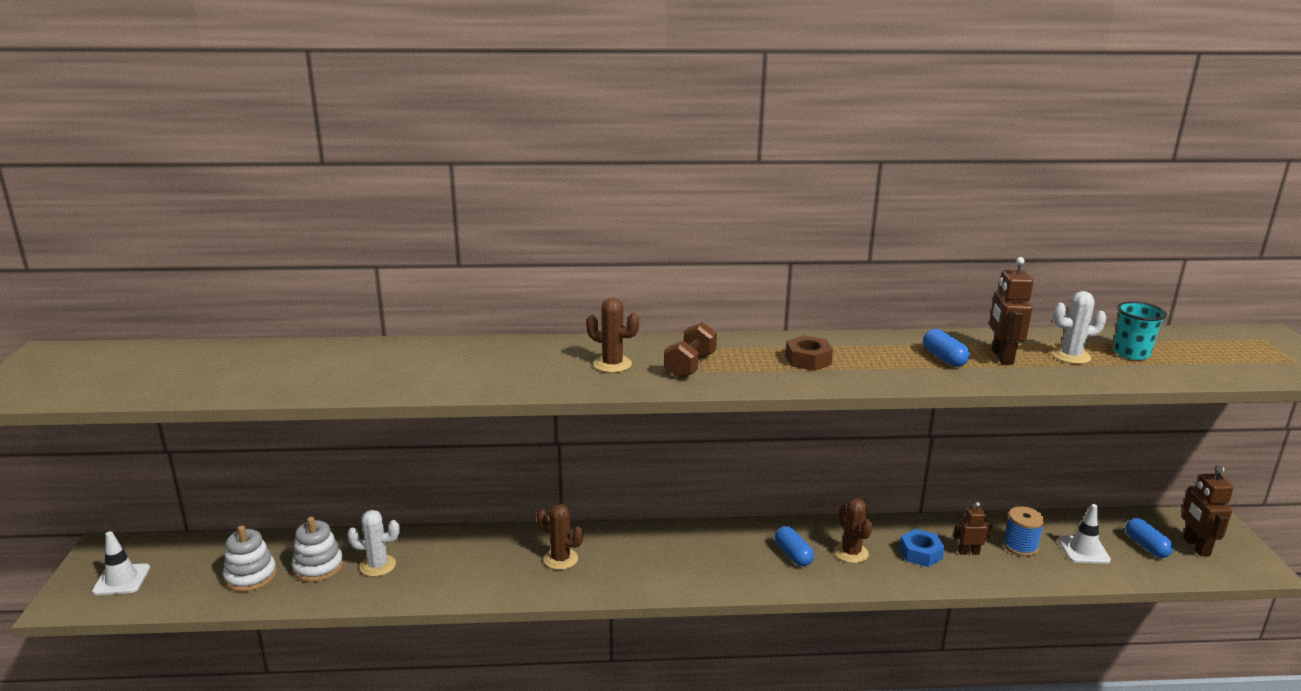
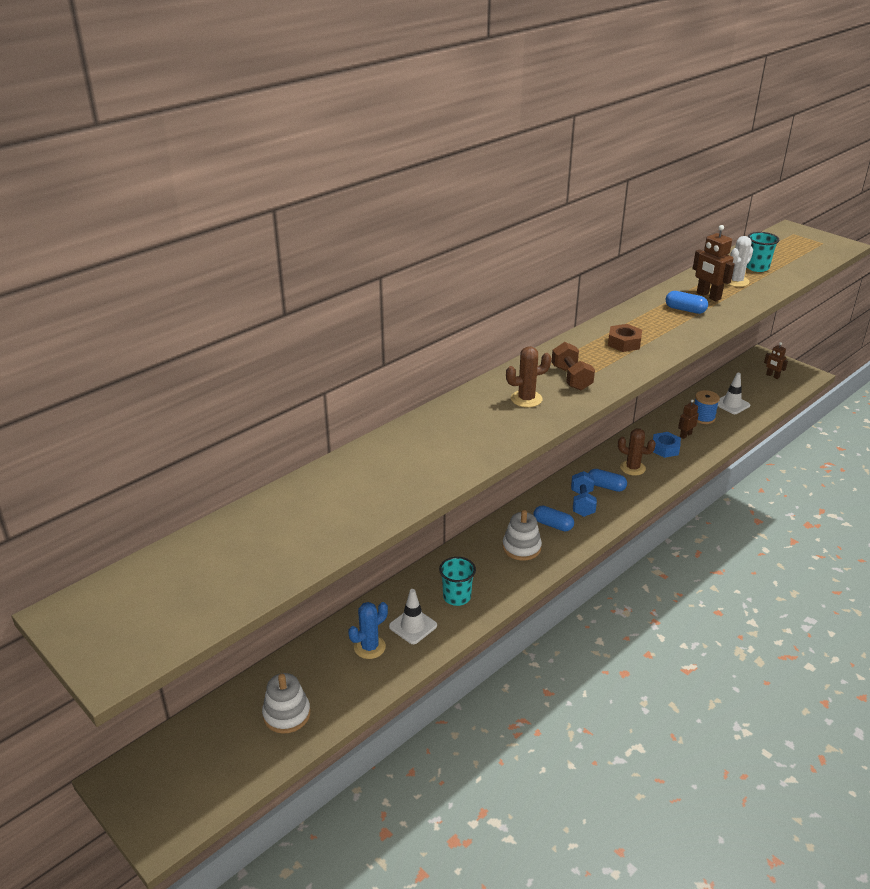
camera: 40 degrees left, 10 degrees up
white traffic cone [92,531,150,595] -> white traffic cone moved to [389,589,437,644]
white stacking toy [292,517,344,582] -> white stacking toy moved to [502,510,542,561]
white cactus [347,510,400,577] -> blue cactus [348,602,388,659]
brown cactus [536,504,583,570] -> none
blue capsule [1125,518,1173,558] -> blue capsule moved to [534,505,574,531]
brown robot [1182,466,1234,556] -> brown robot [764,342,788,379], size x0.63
none -> turquoise cup [439,557,476,606]
none -> blue dumbbell [571,471,597,517]

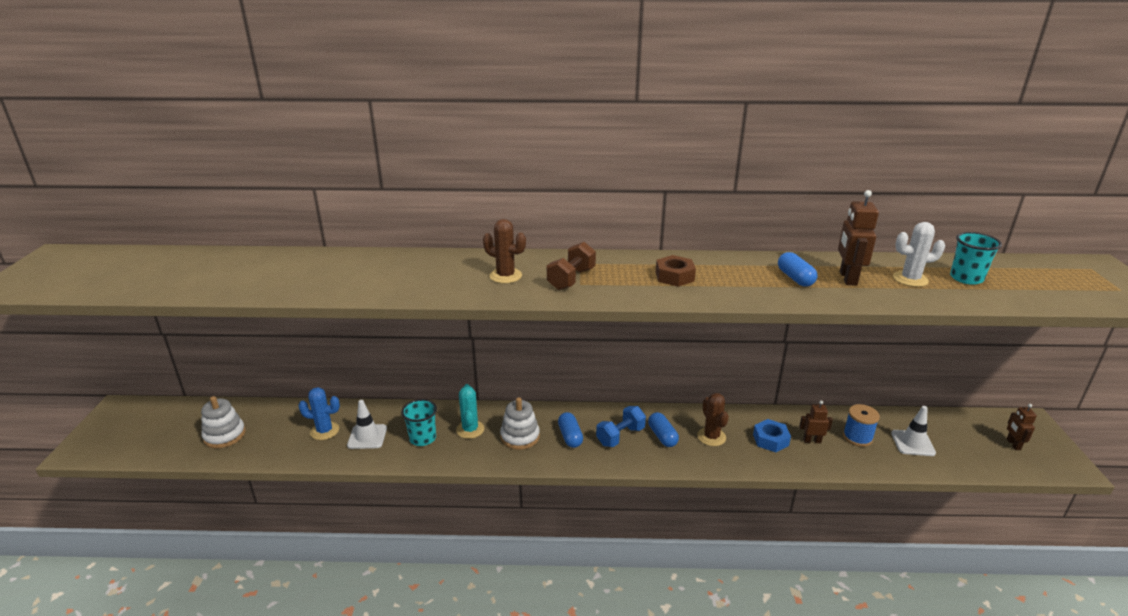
camera: 45 degrees right, 5 degrees down
none -> turquoise cactus [456,384,484,439]

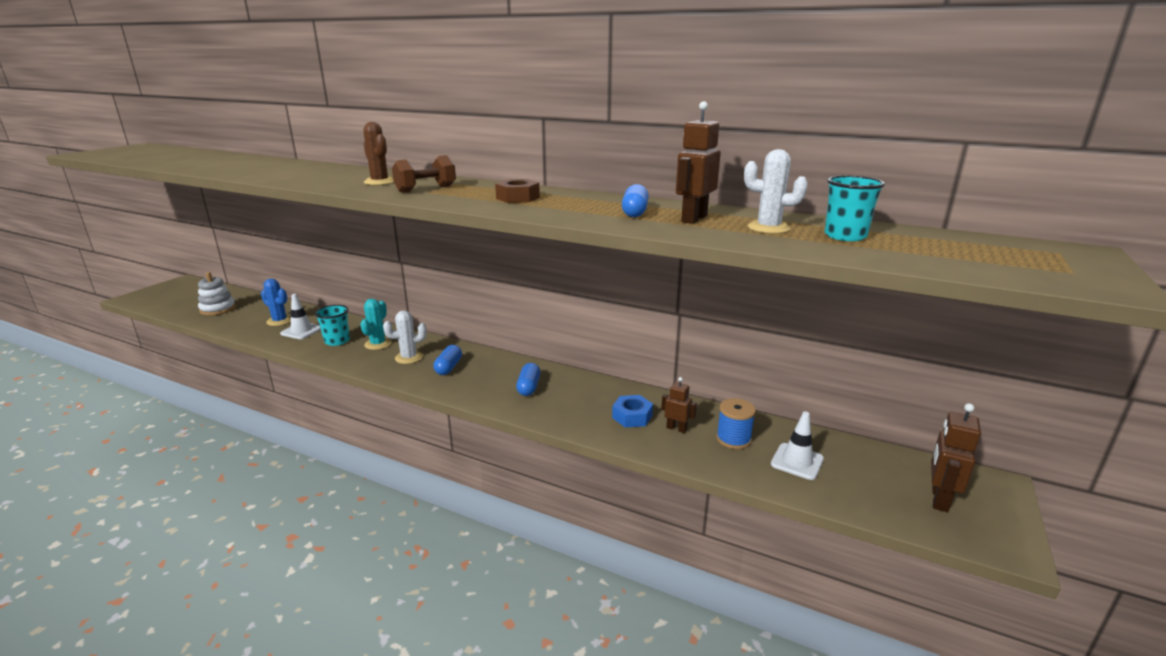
camera: 25 degrees right, 5 degrees down
white stacking toy [500,397,540,450] -> white cactus [383,310,427,364]
blue dumbbell [596,406,646,447] -> none
brown cactus [697,393,729,446] -> none
brown robot [1007,404,1037,450] -> brown robot [931,403,981,512], size x1.60

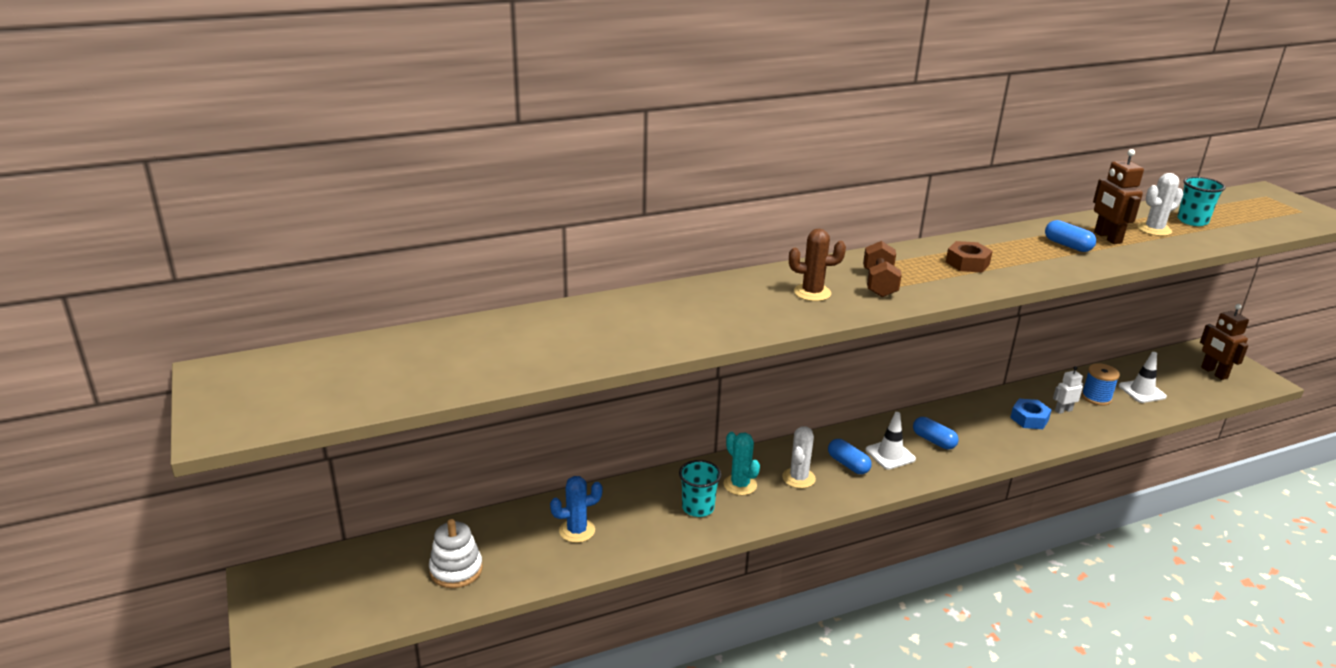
camera: 50 degrees left, 5 degrees up
white traffic cone [280,294,321,339] -> white traffic cone moved to [865,412,916,470]
brown robot [661,377,697,433] -> white robot [1053,366,1083,414]

